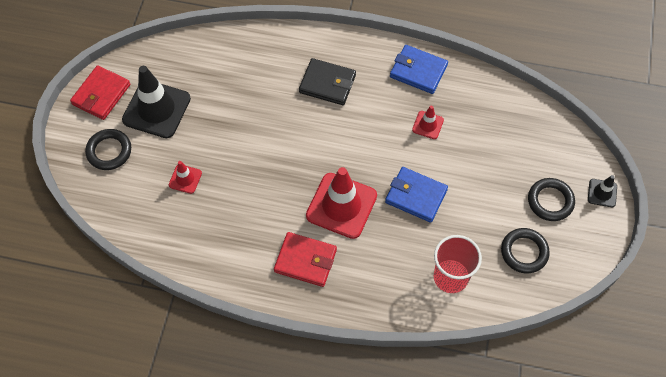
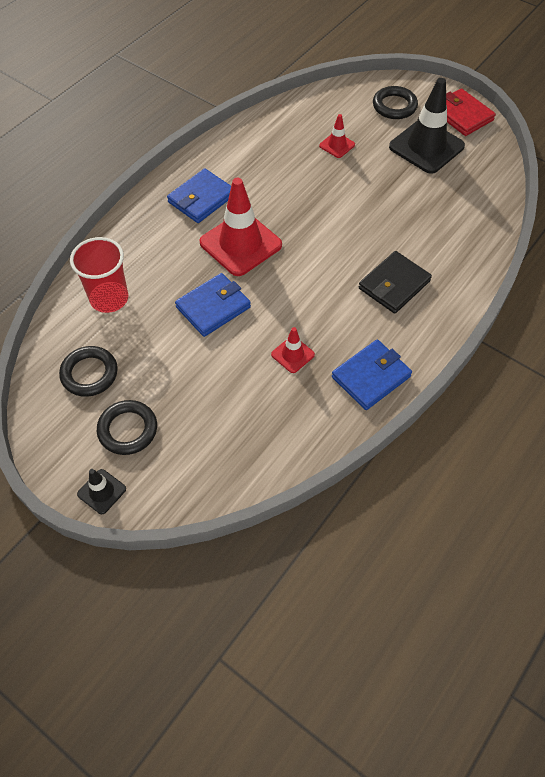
camera: 115 degrees right, 5 degrees down
red wallet [274,232,337,287] -> blue wallet [167,168,231,223]

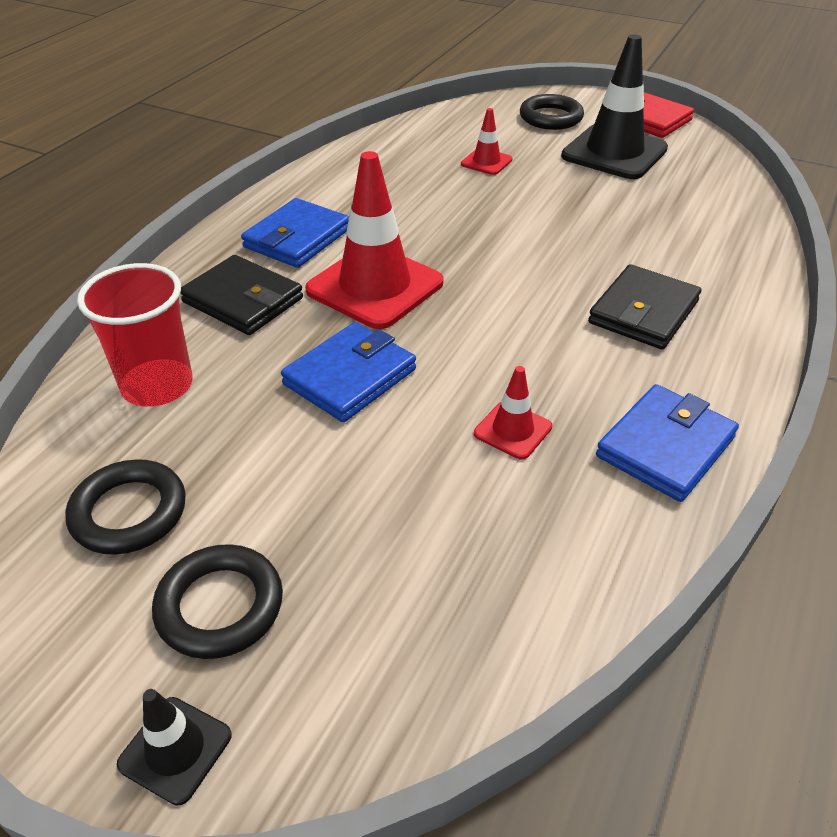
camera: 10 degrees left, 15 degrees down
none -> black wallet [180,255,303,335]

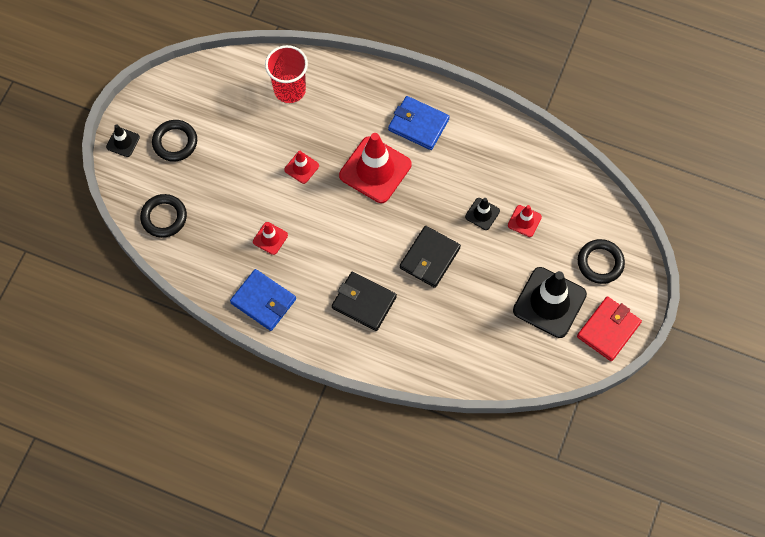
camera: 85 degrees right, 25 degrees up
black ring [65,459,186,555] -> black ring moved to [140,194,187,238]
black wallet [180,255,303,335] -> black wallet moved to [400,226,461,288]
blue wallet [281,322,416,422] -> red traffic cone [284,151,319,184]
none -> black traffic cone [465,198,500,230]

